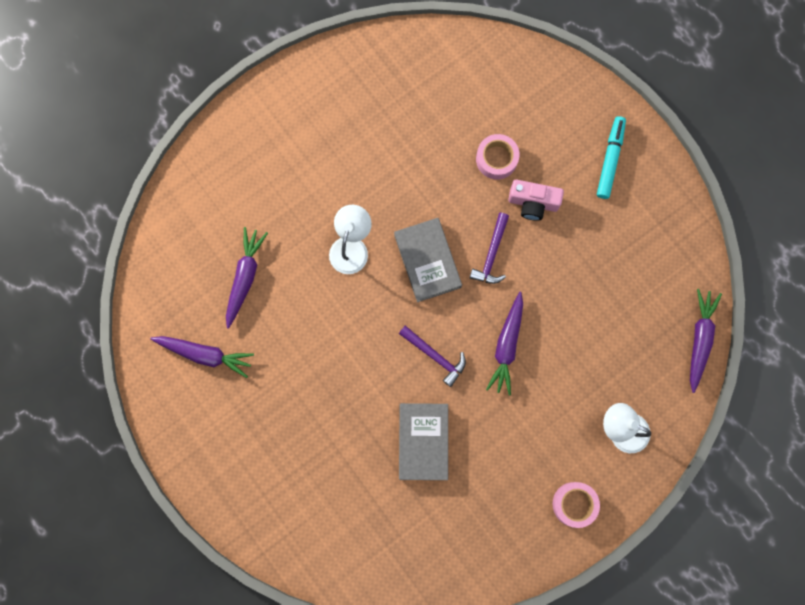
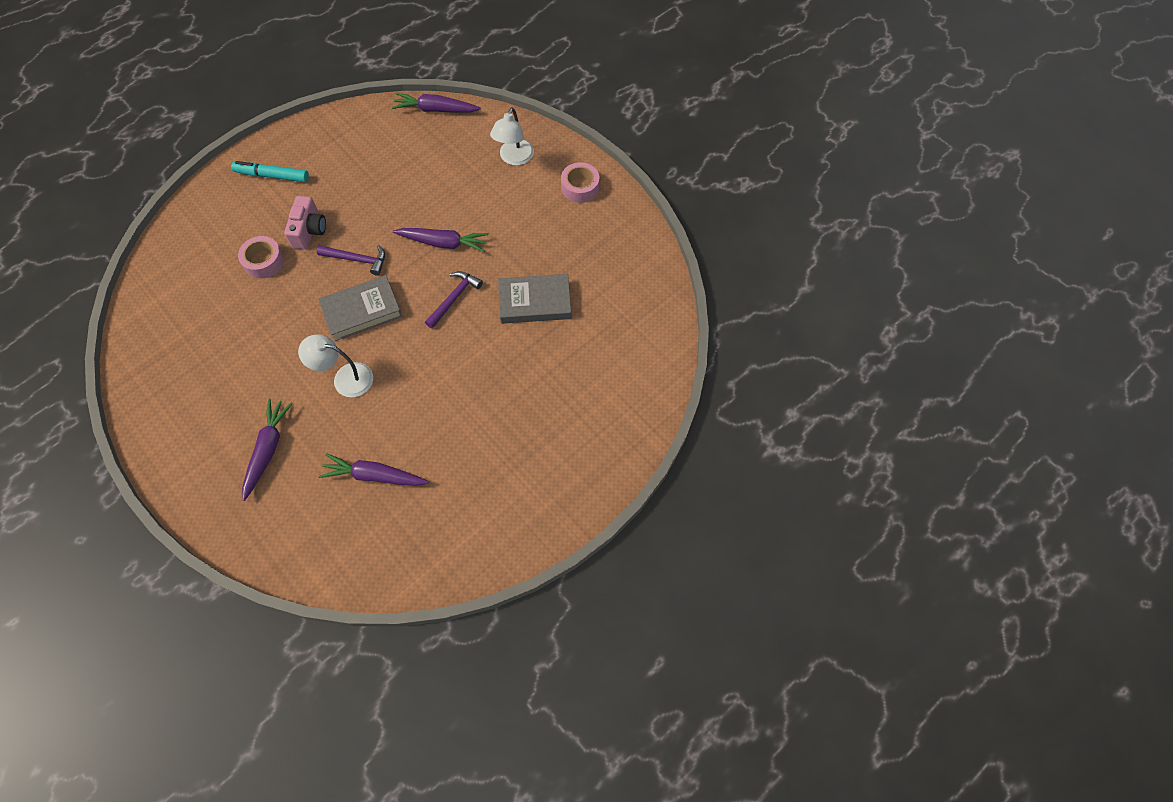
camera: 95 degrees left, 15 degrees down
purple carrot [150,336,254,378] -> purple carrot moved to [242,399,293,501]

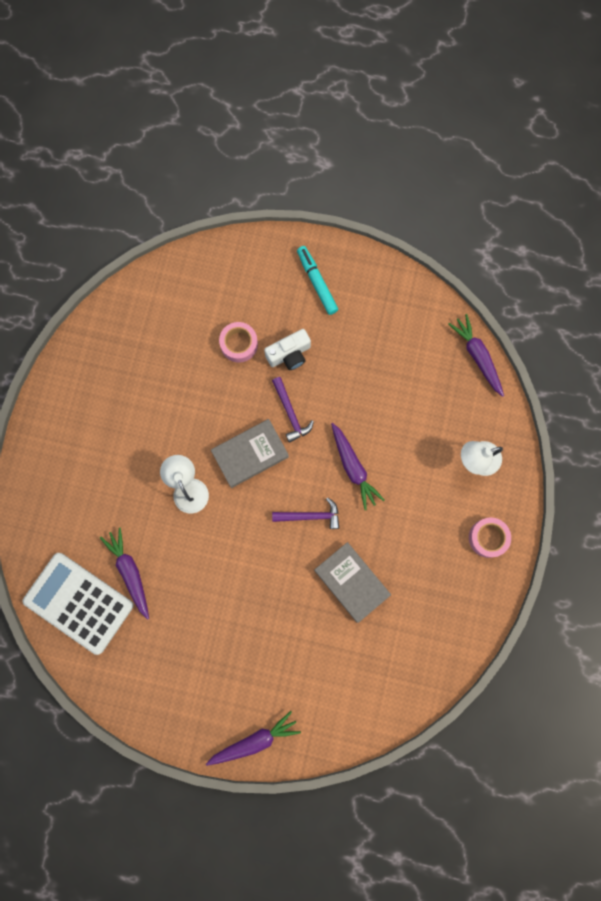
camera: 55 degrees right, 15 degrees up
purple carrot [242,399,293,501] -> purple carrot moved to [206,711,301,766]
pink camera [284,196,326,249] -> white camera [264,329,311,370]
grey book [318,275,402,341] -> grey book turned 60 degrees counterclockwise [211,419,289,488]
none -> white calculator [23,553,134,655]

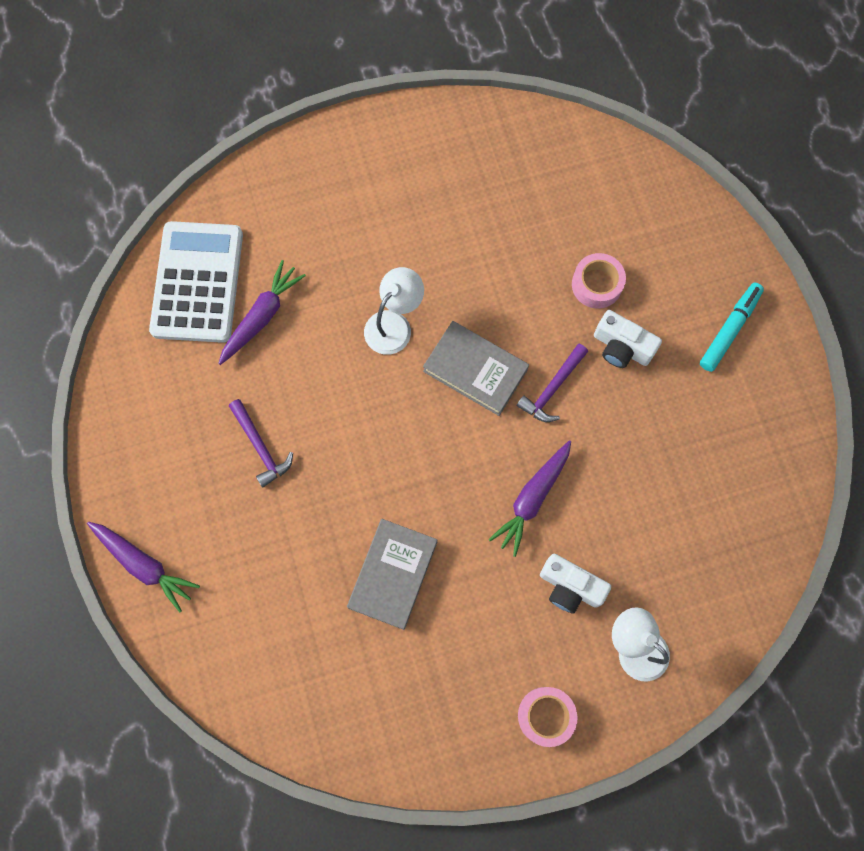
camera: 60 degrees right, 5 degrees down
purple hammer [272,497,339,529] -> purple hammer moved to [229,399,293,487]
purple carrot [448,314,504,397] -> none
none -> white camera [540,554,611,614]

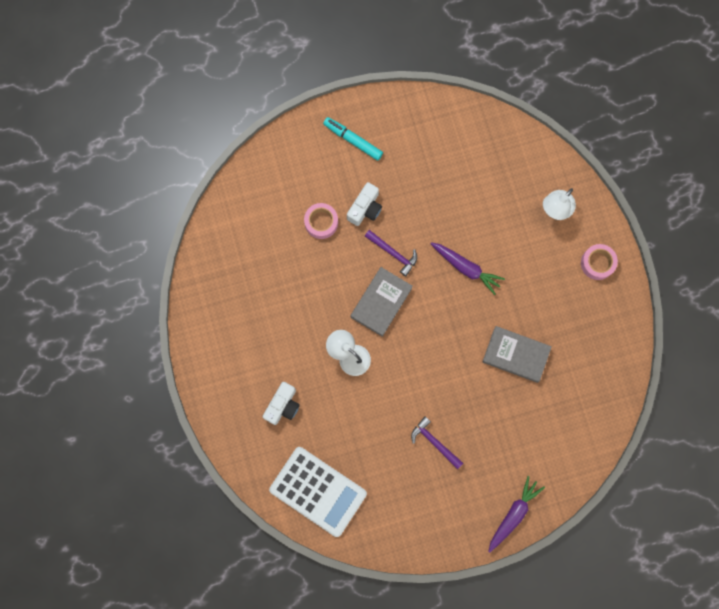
camera: 90 degrees left, 5 degrees up
white calculator [149,221,243,343] -> white calculator turned 150 degrees counterclockwise [269,447,367,537]
purple carrot [218,260,306,365] -> none
purple hammer [229,399,293,487] -> purple hammer turned 105 degrees counterclockwise [411,416,463,469]
white camera [540,554,611,614] -> white camera moved to [263,382,300,425]

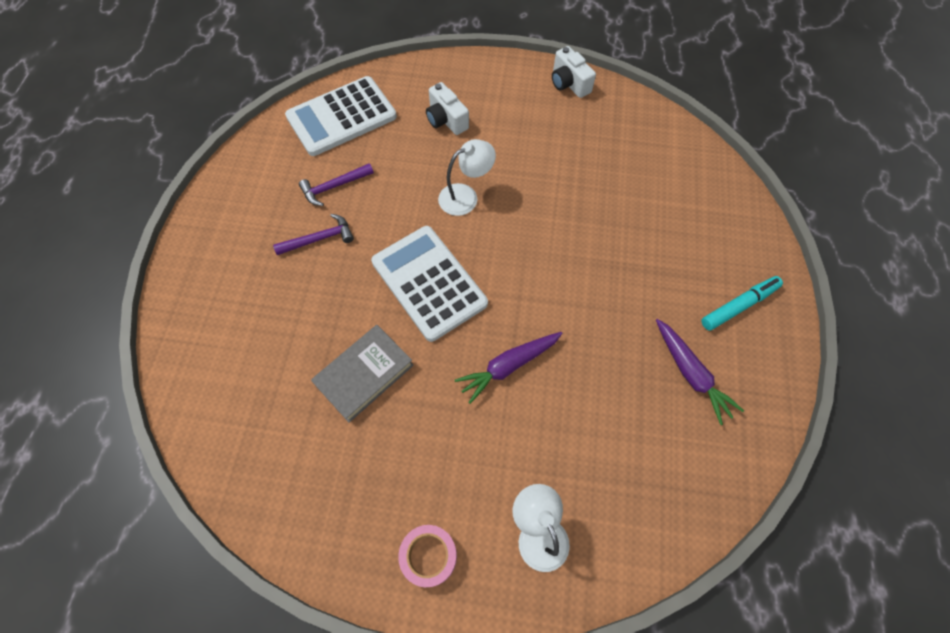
camera: 115 degrees right, 15 degrees down
pink tape [304,203,338,239] -> none
white camera [347,182,382,226] -> white camera moved to [552,46,596,98]
grey book [351,267,413,337] -> none
purple hammer [365,230,417,276] -> purple hammer moved to [299,163,374,206]
purple carrot [488,476,545,553] -> purple carrot moved to [656,319,744,425]
none -> white calculator [371,226,488,342]

